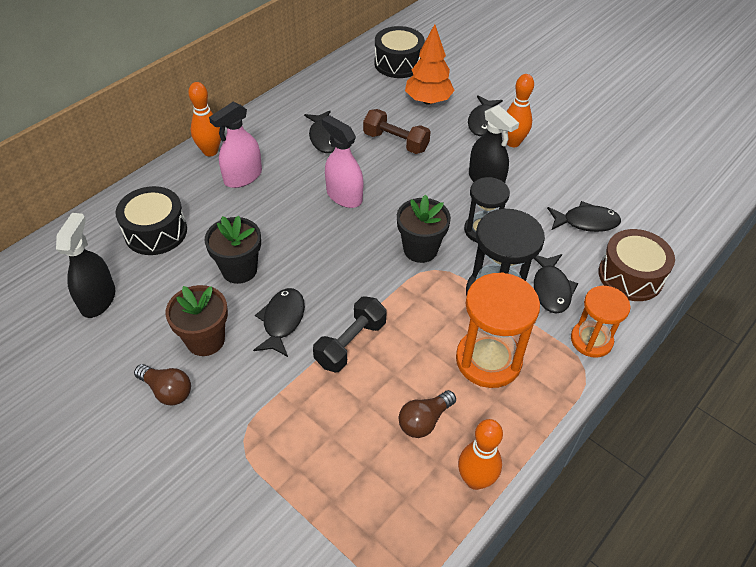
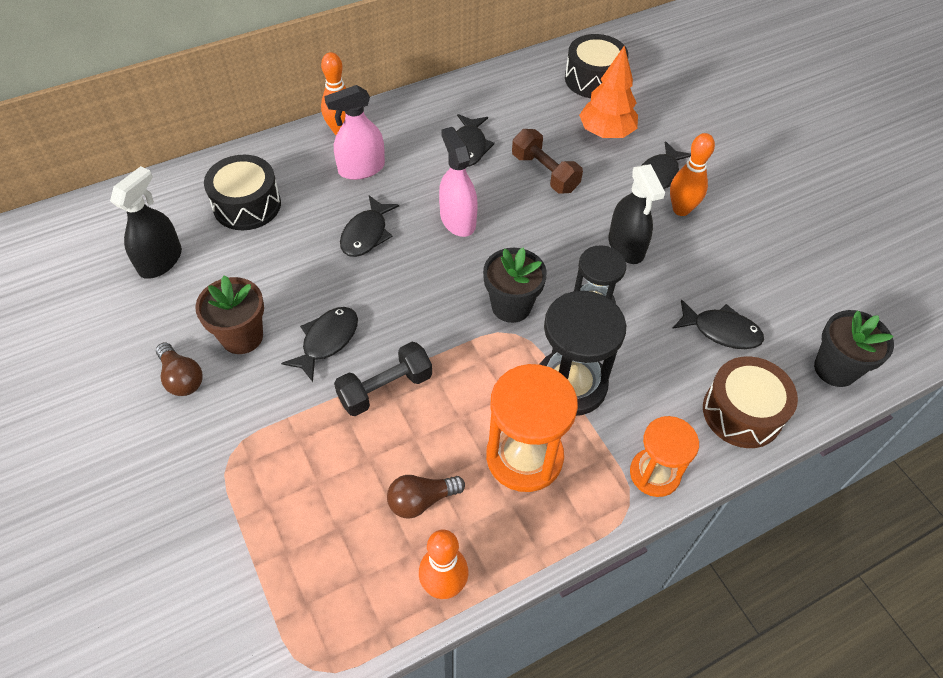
camera: 20 degrees right, 5 degrees up
black flower pot [205,216,261,284] -> black flower pot moved to [814,310,894,387]
black fish [534,254,578,314] -> black fish moved to [340,195,399,257]

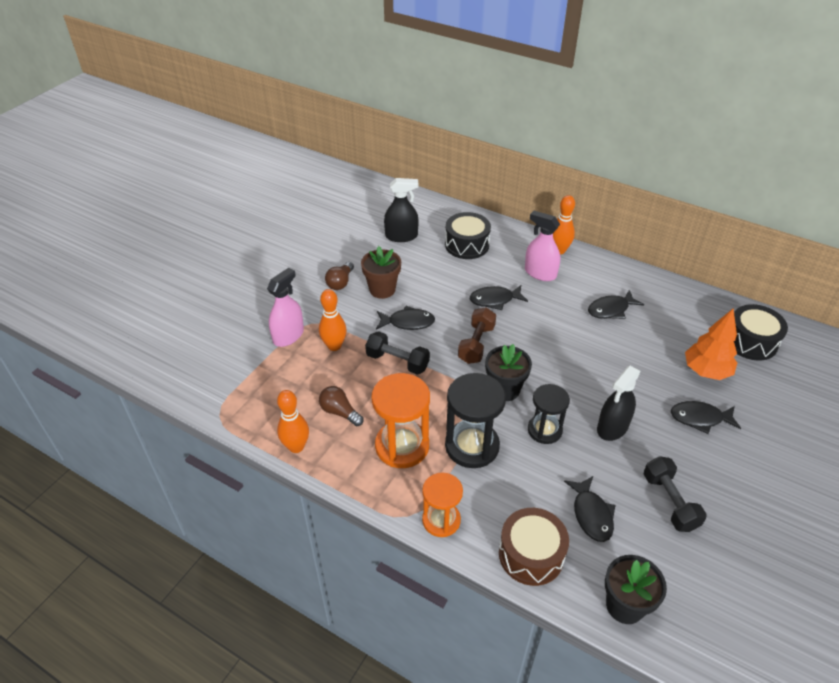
camera: 60 degrees right, 10 degrees down
pink spray bottle [439,127,478,237] -> pink spray bottle moved to [267,268,304,347]
brown dumbbell [512,129,583,193] -> brown dumbbell moved to [458,307,496,364]
orange bowling pin [670,133,715,216] -> orange bowling pin moved to [319,289,347,351]
none -> black dumbbell [644,456,707,532]

